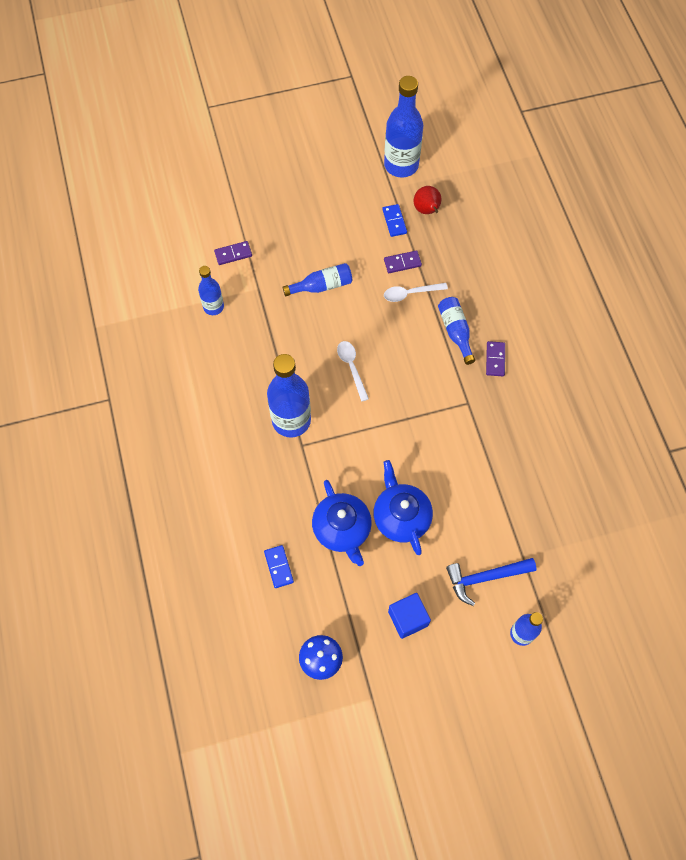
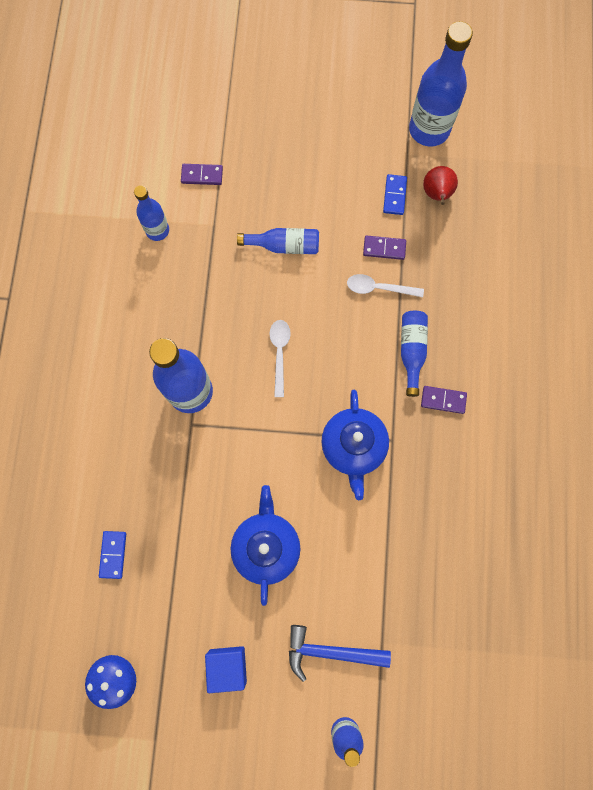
camera: 20 degrees right, 10 degrees up
blue teapot [312,480,372,566] -> blue teapot moved to [321,390,389,500]
purple domino [486,341,505,376] -> purple domino turned 75 degrees clockwise [421,386,467,414]

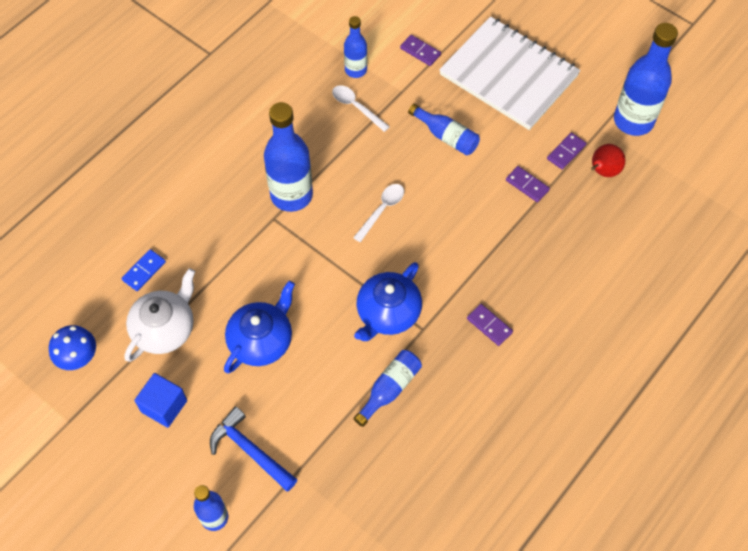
camera: 35 degrees right, 15 degrees down
white spoon [347,274,424,297] -> white spoon moved to [332,85,390,132]
blue domino [383,174,407,215] -> purple domino [547,133,586,170]
blue bottle [401,311,428,397] -> blue bottle moved to [354,350,422,427]
none -> white teapot [124,268,195,362]
none -> white notebook [439,16,581,130]

